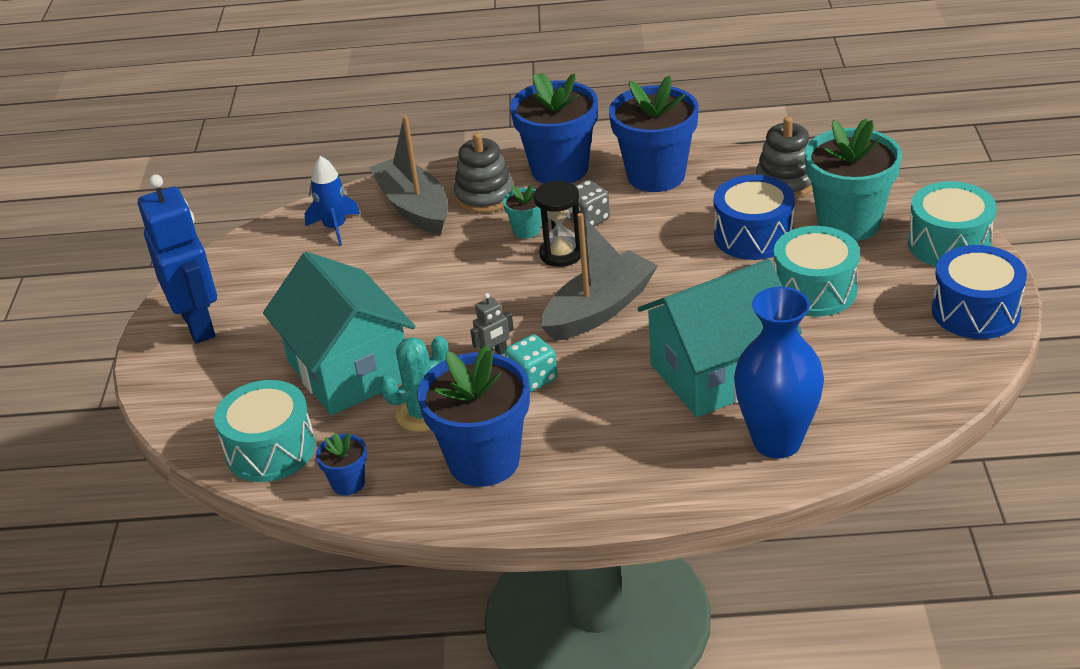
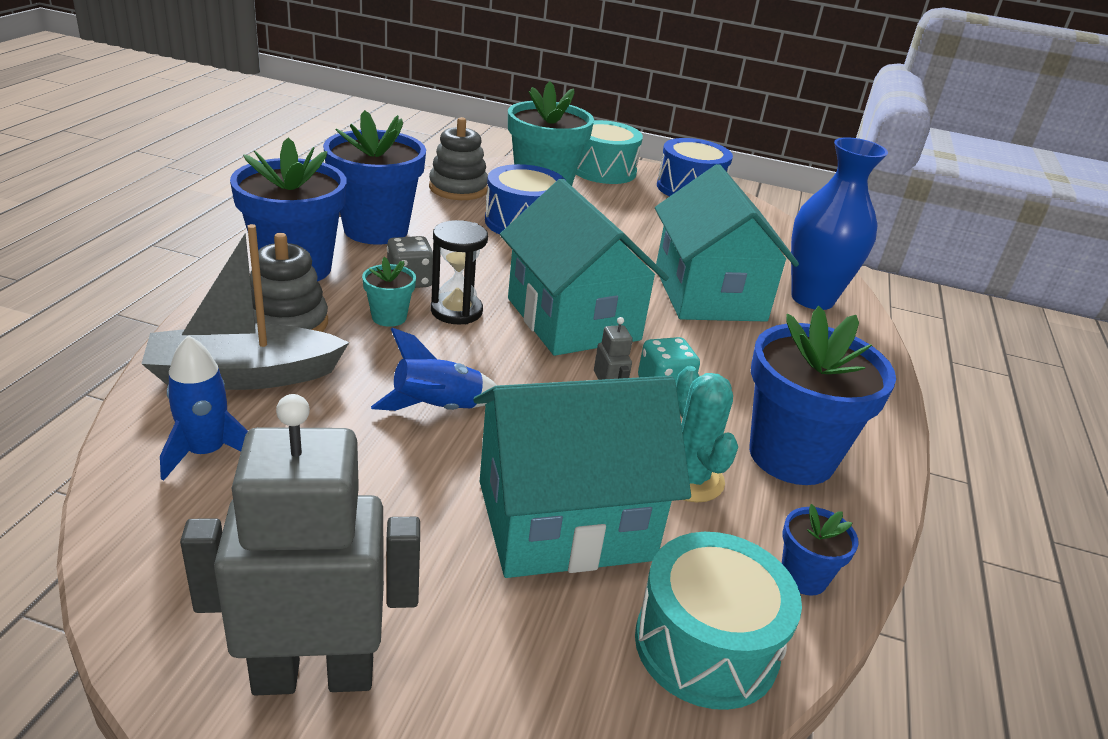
camera: 80 degrees left, 5 degrees down
blue robot [138,175,217,343] -> grey robot [180,394,420,695]
grey boat [541,213,658,341] -> turquoise house [500,179,669,356]
turquoise drum [774,226,860,317] -> none
none -> blue rocket [371,328,497,411]

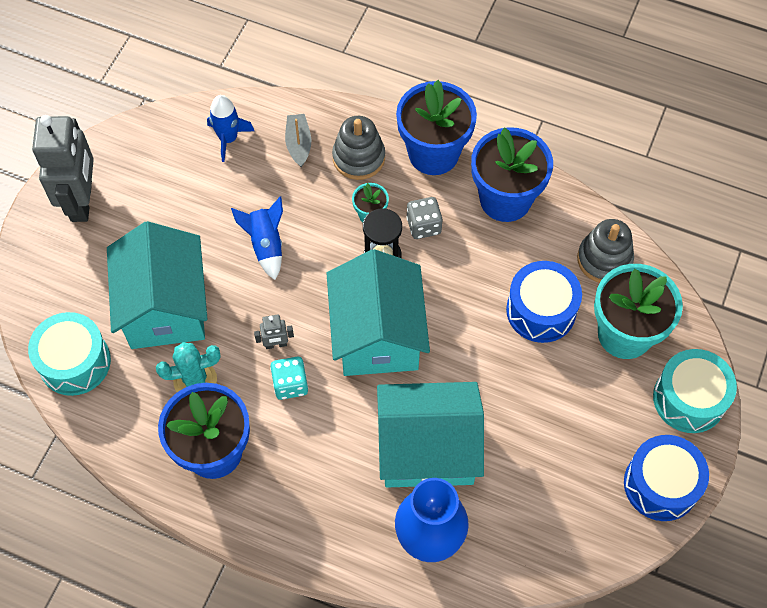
camera: 100 degrees right, 30 degrees up
grey boat [141,224,349,390] -> grey boat [285,114,311,167], size x0.54
turquoise house [500,179,669,356] -> turquoise house turned 75 degrees counterclockwise [327,249,430,376]
blue flower pot [782,504,859,596] -> none

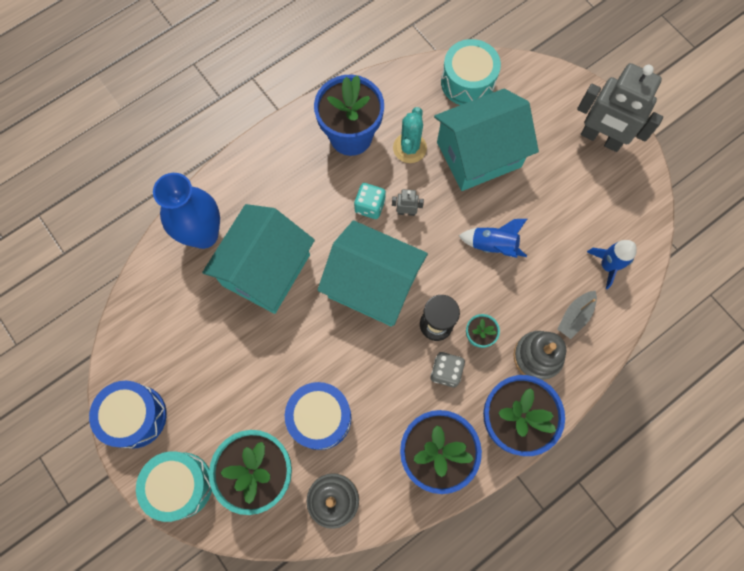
camera: 120 degrees right, 10 degrees up
turquoise house [107,221,207,349] -> turquoise house turned 45 degrees counterclockwise [434,89,539,191]
grey robot [254,315,294,349] -> grey robot turned 75 degrees clockwise [392,189,424,216]
grey boat [285,114,311,167] -> grey boat turned 105 degrees clockwise [557,291,597,339]

